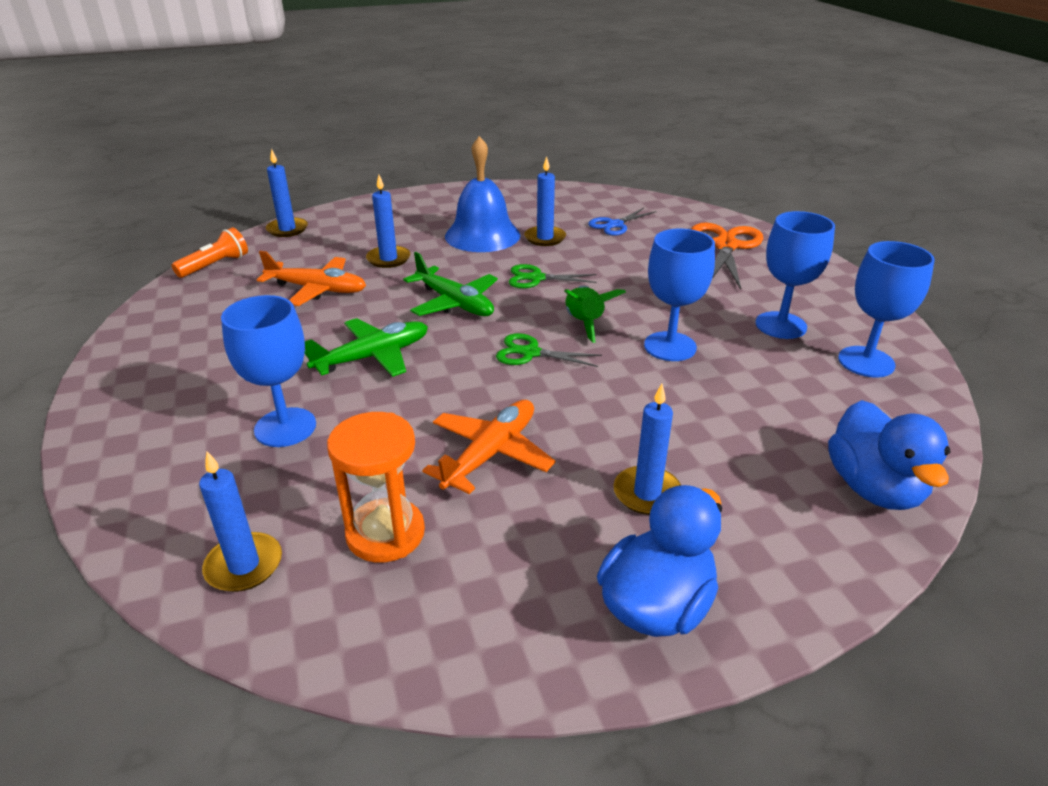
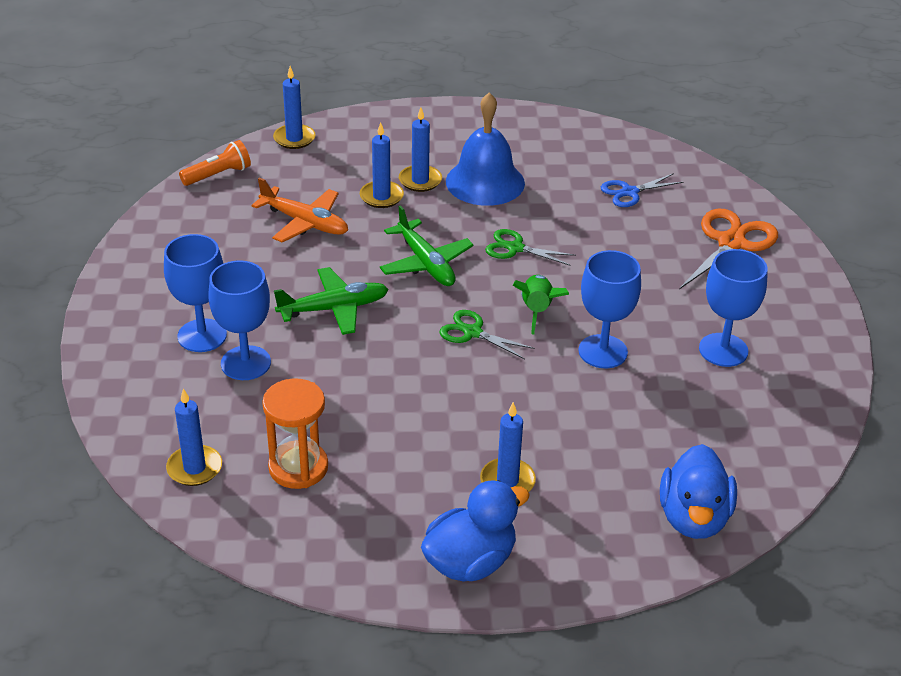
camera: 15 degrees right, 5 degrees up
orange plane [422,400,556,494] -> none
blue candle [524,156,566,246] -> blue candle moved to [399,107,442,192]
blue goblet [838,241,935,378] -> blue goblet moved to [164,234,227,352]

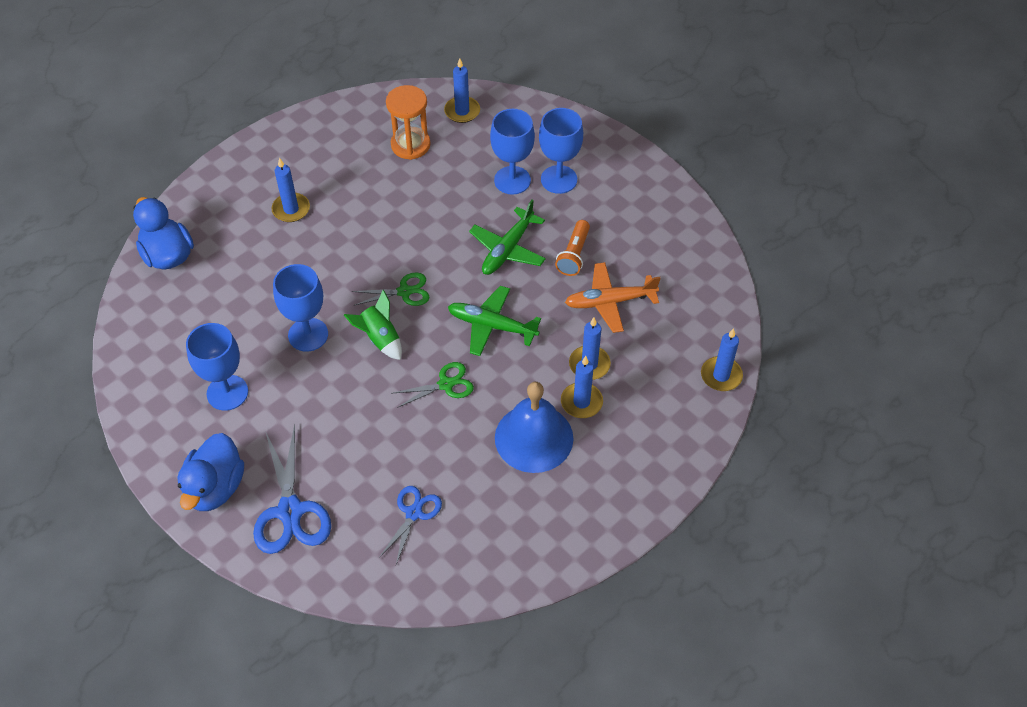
camera: 140 degrees right, 15 degrees up
orange flashlight [179,140,251,186] -> orange flashlight moved to [555,220,590,276]
blue duck [421,480,530,582] -> blue duck moved to [177,433,244,511]
orange scissors [679,209,778,289] -> blue scissors [253,424,331,554]

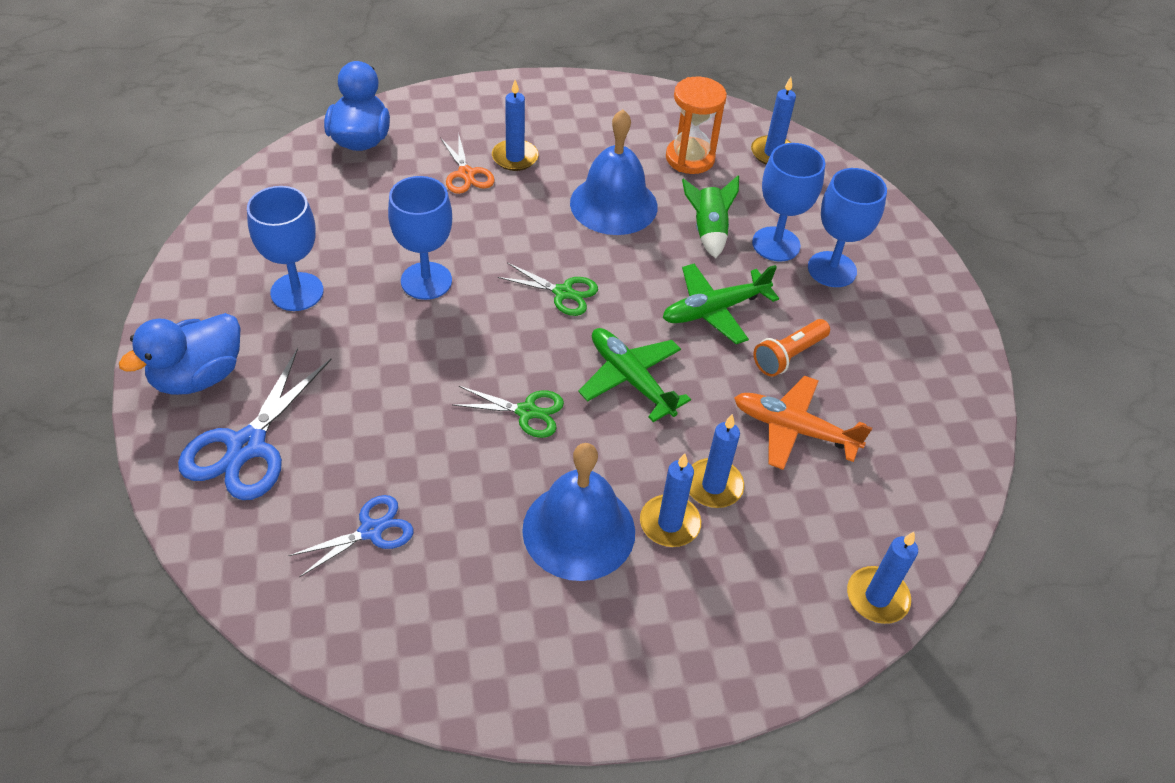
camera: 30 degrees right, 5 degrees down
green rocket [344,290,402,360] -> green rocket moved to [682,175,739,258]
none -> orange scissors [440,134,494,194]
none -> blue bell [570,109,657,235]

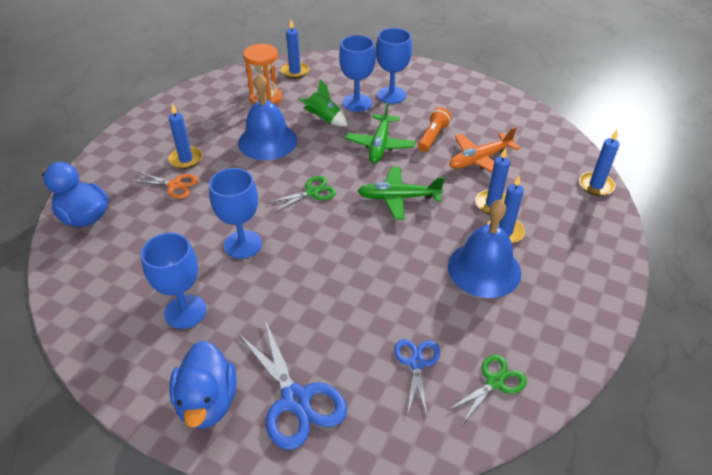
camera: 50 degrees left, 5 degrees down
green scissors [452,386,564,438] -> green scissors moved to [447,355,527,425]
orange flashlight [754,319,830,377] -> orange flashlight turned 150 degrees counterclockwise [418,107,452,152]

